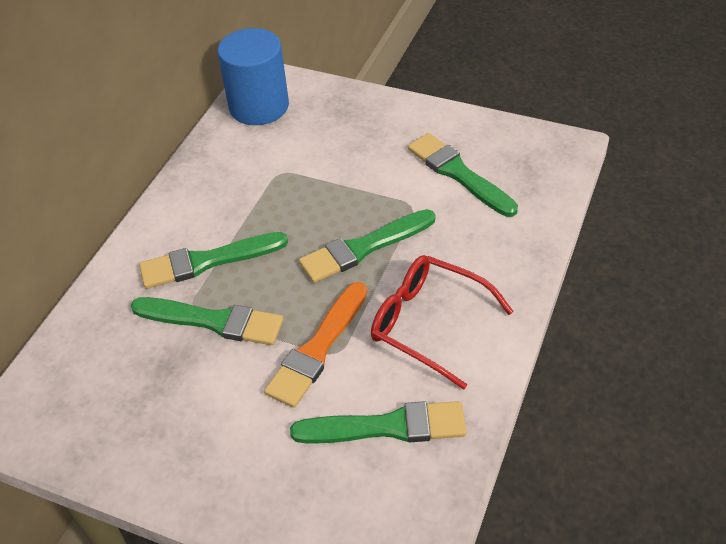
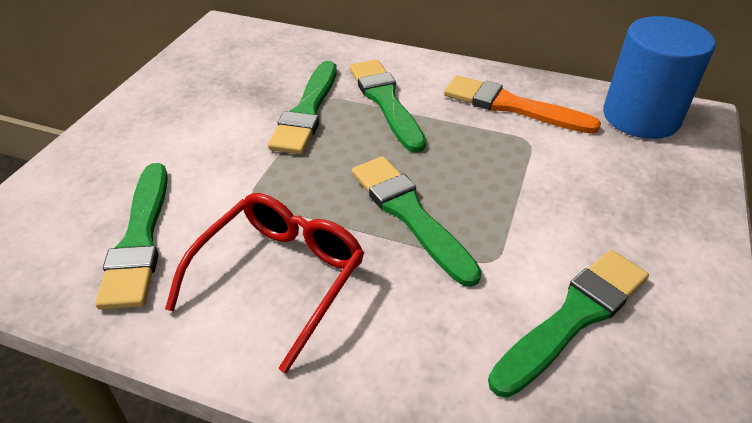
camera: 85 degrees right, 5 degrees down
orange brush [264,282,367,408] -> orange brush moved to [444,75,601,134]

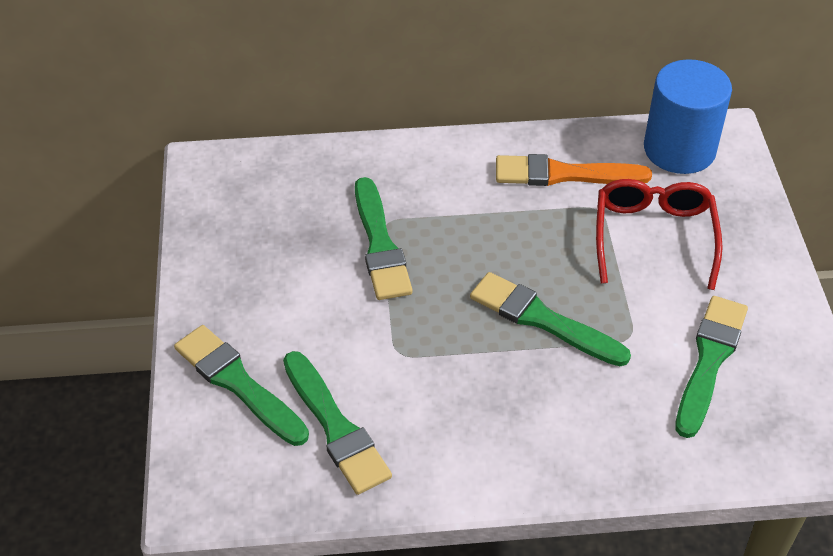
camera: 25 degrees left, 5 degrees up
red glasses [165,193,364,374] -> red glasses moved to [596,179,723,290]
green brush [349,59,426,153] -> green brush moved to [174,325,309,446]

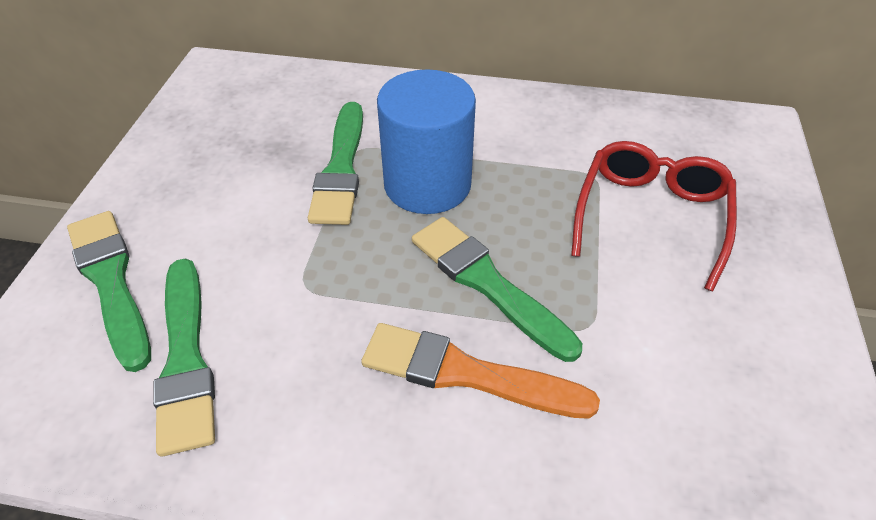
camera: 15 degrees right, 0 degrees up
orange brush [496,154,652,186] -> orange brush moved to [361,323,600,419]
blue cylinder [644,59,732,174] -> blue cylinder moved to [377,69,476,214]
green brush [675,296,748,438] -> none

